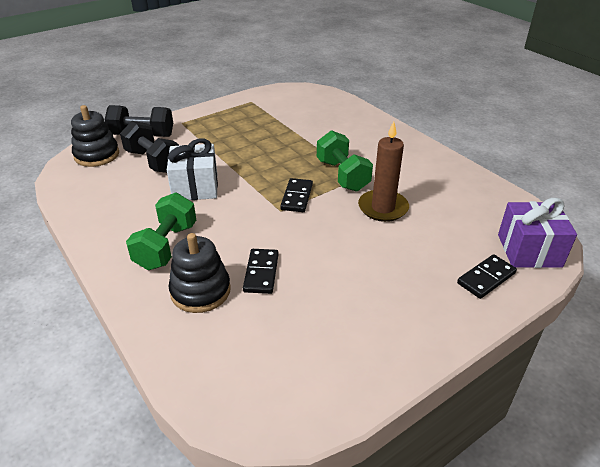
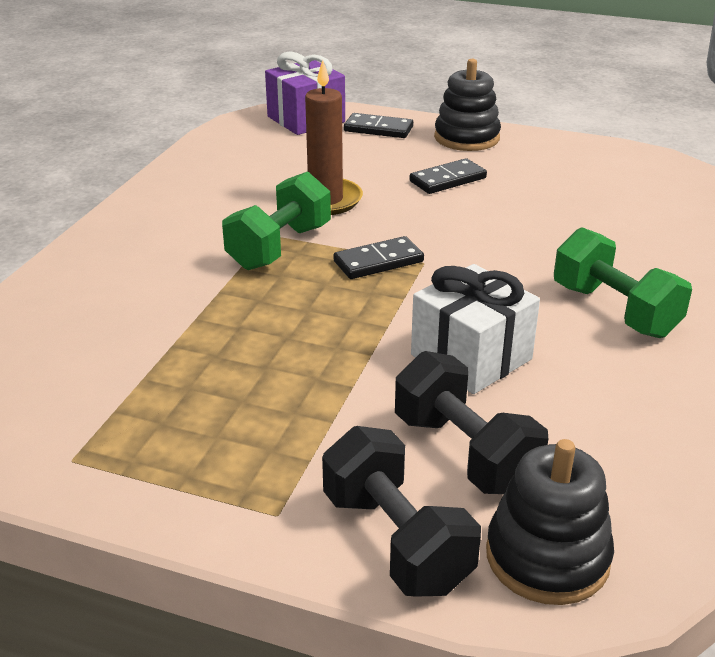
camera: 125 degrees left, 5 degrees down
black dumbbell [120,121,179,173] -> black dumbbell turned 45 degrees counterclockwise [395,351,548,494]
green dumbbell [126,192,196,270] -> green dumbbell turned 75 degrees clockwise [554,227,692,338]
black stacking toy [169,233,231,313] -> black stacking toy moved to [434,59,501,151]
black domino [243,249,279,294] -> black domino moved to [409,158,487,194]

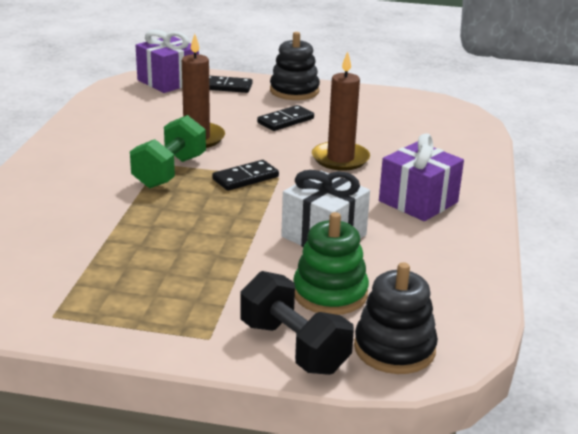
camera: 10 degrees left, 5 degrees down
black dumbbell [395,351,548,494] -> green stacking toy [293,212,369,315]
green dumbbell [554,227,692,338] -> purple gift [379,133,464,221]
none -> brown candle [312,51,370,171]

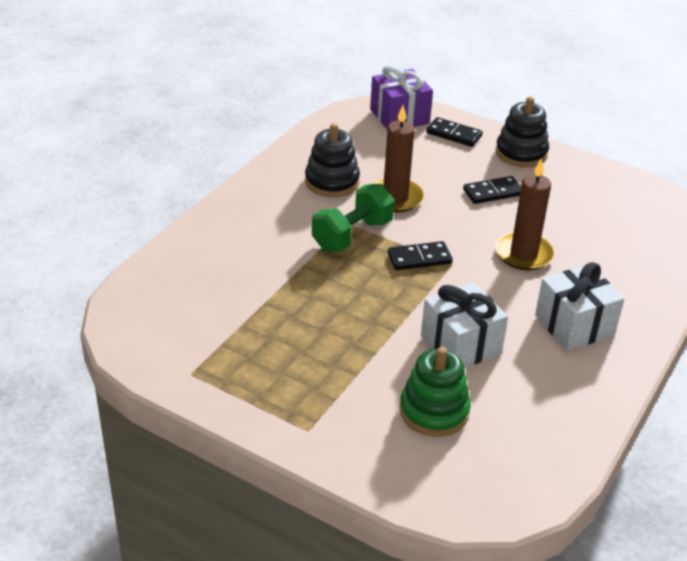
camera: 20 degrees right, 10 degrees up
black dumbbell [240,271,354,375] -> none
black stacking toy [354,262,438,374] -> black stacking toy moved to [305,123,360,197]
purple gift [379,133,464,221] -> white gift [535,262,624,351]

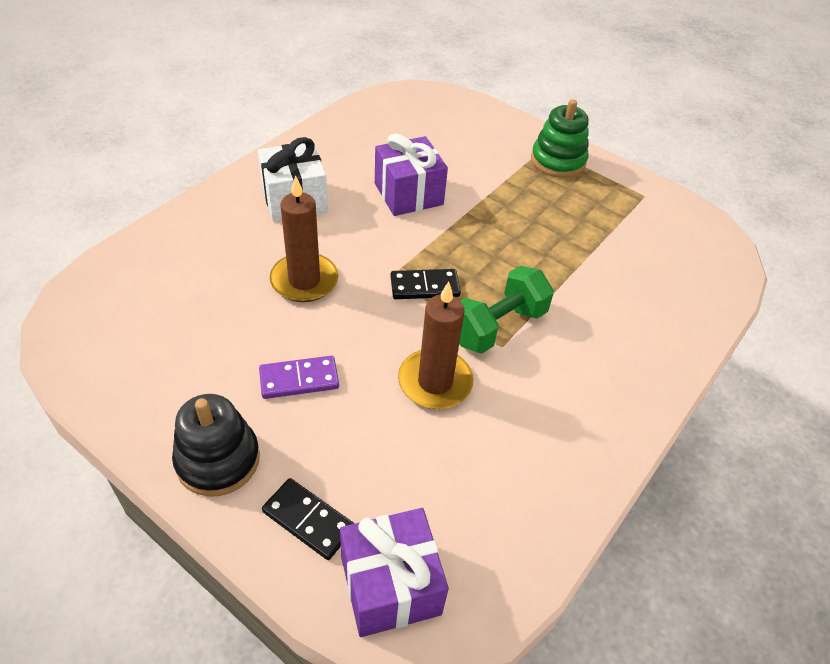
camera: 175 degrees left, 10 degrees up
black stacking toy [305,123,360,197] -> none
green stacking toy [400,347,471,437] -> green stacking toy moved to [531,99,589,178]
white gift [421,282,508,368] -> purple gift [375,133,448,216]
black domino [463,176,521,204] -> purple domino [259,356,339,399]

